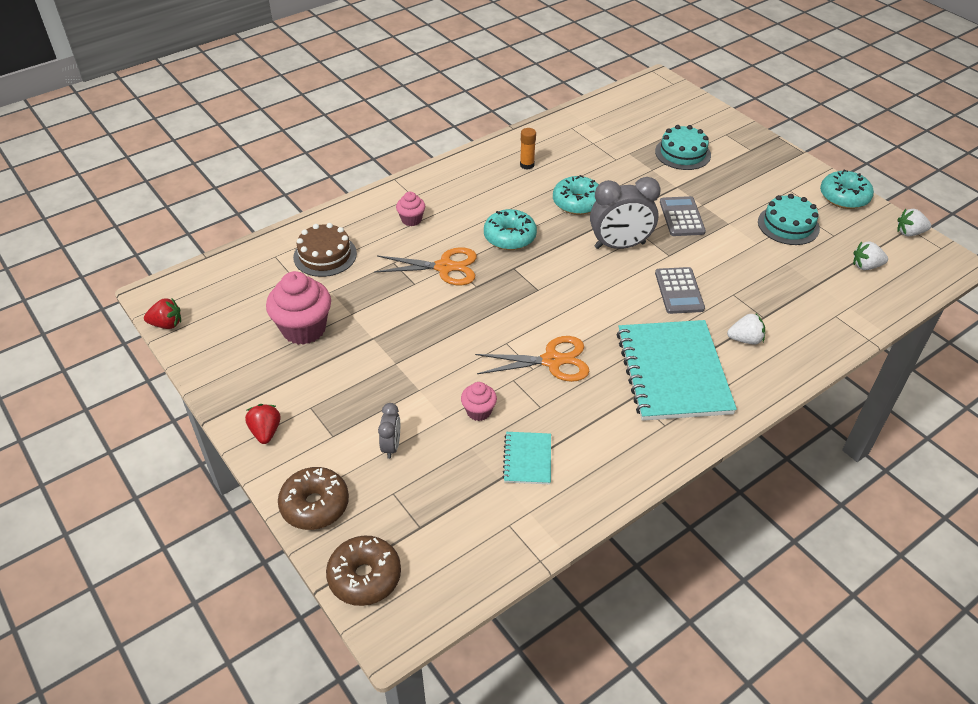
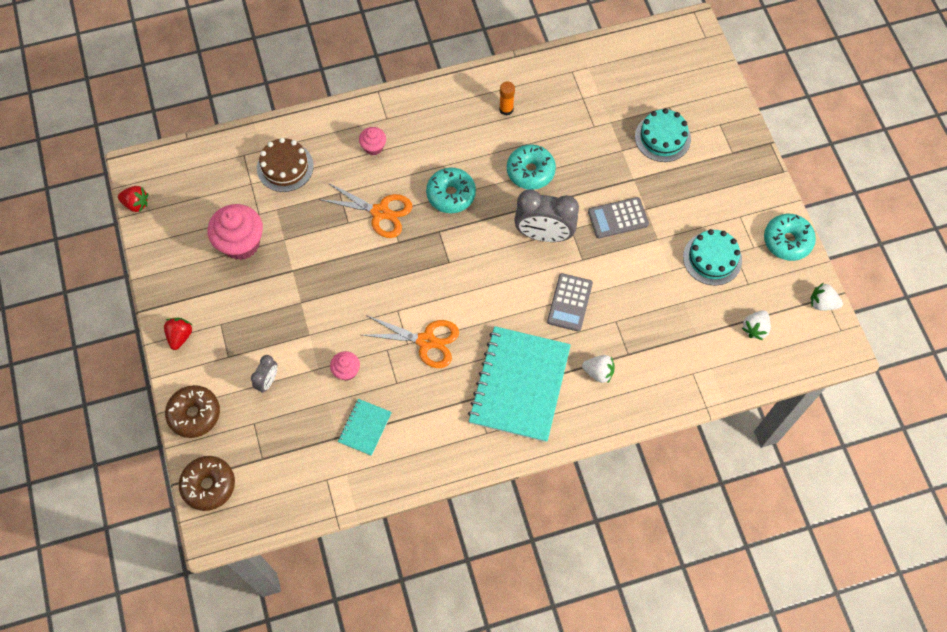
camera: 20 degrees right, 20 degrees up
grey calculator [660,196,706,236] -> grey calculator turned 120 degrees counterclockwise [588,197,649,238]
white strawberry [853,241,888,270] -> white strawberry turned 75 degrees counterclockwise [742,310,771,340]

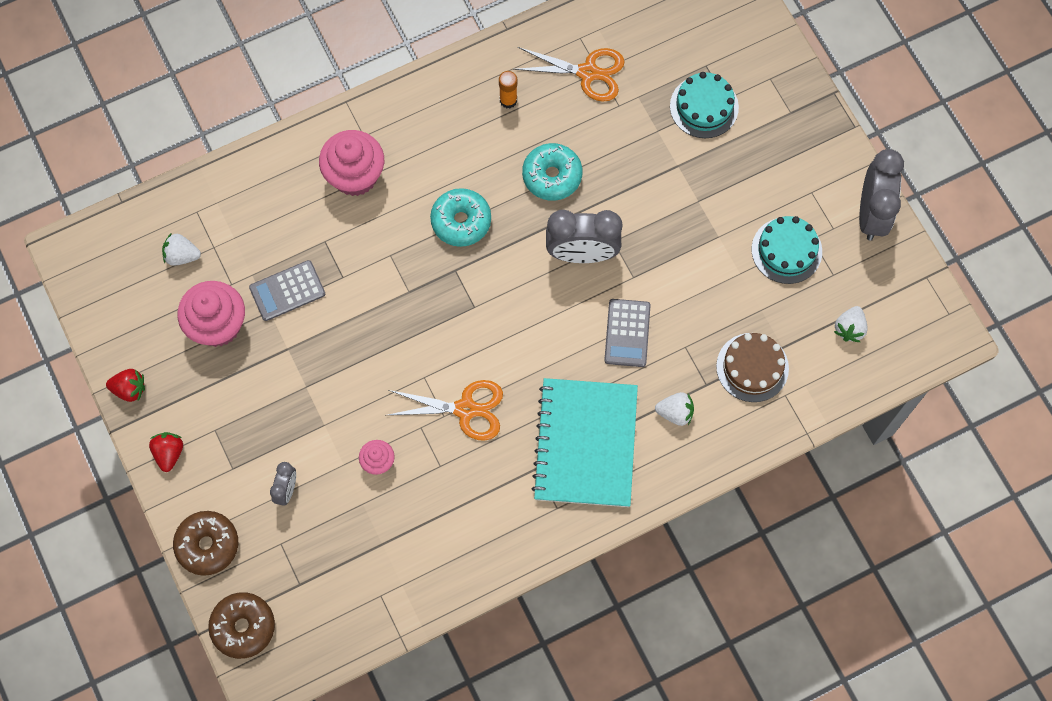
camera: 10 degrees left, 5 degrees up
red strawberry [118,186,148,213] -> red strawberry moved to [106,369,145,402]
brown cake [257,138,314,192] -> brown cake moved to [716,333,789,402]
orange scissors [319,182,412,238] -> orange scissors moved to [513,47,625,102]
turquoise notebook [338,399,392,456] -> none
pink cupcake [359,127,386,155] -> pink cupcake [319,130,384,196], size x1.92
grey calculator [588,197,649,238] -> grey calculator moved to [249,260,325,321]
turquoise donut [764,214,816,261] -> grey clock [859,149,904,241]
white strawberry [810,283,843,311] -> white strawberry moved to [162,234,201,266]

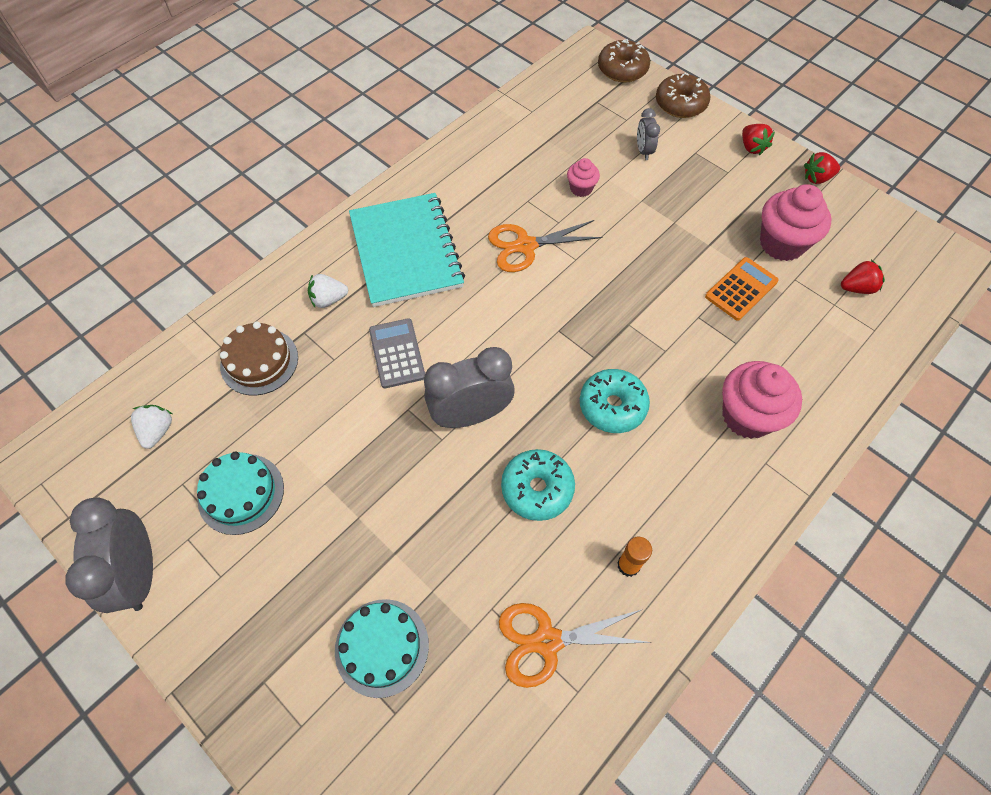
camera: 160 degrees right, 10 degrees down
white strawberry [162,234,201,266] -> red strawberry [841,260,885,294]
grey calculator [249,260,325,321] -> orange calculator [705,257,779,321]

